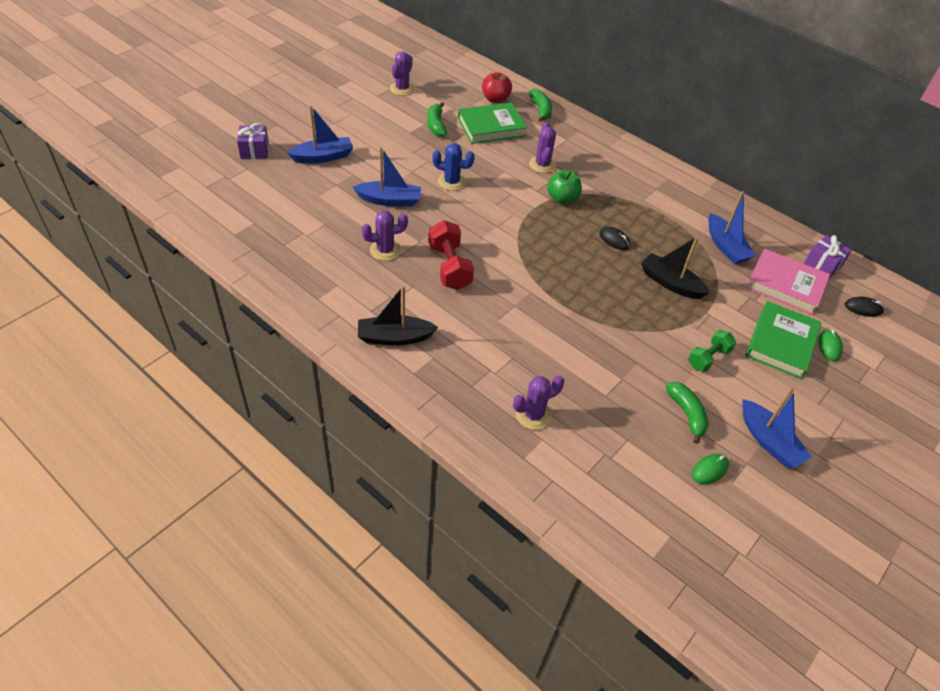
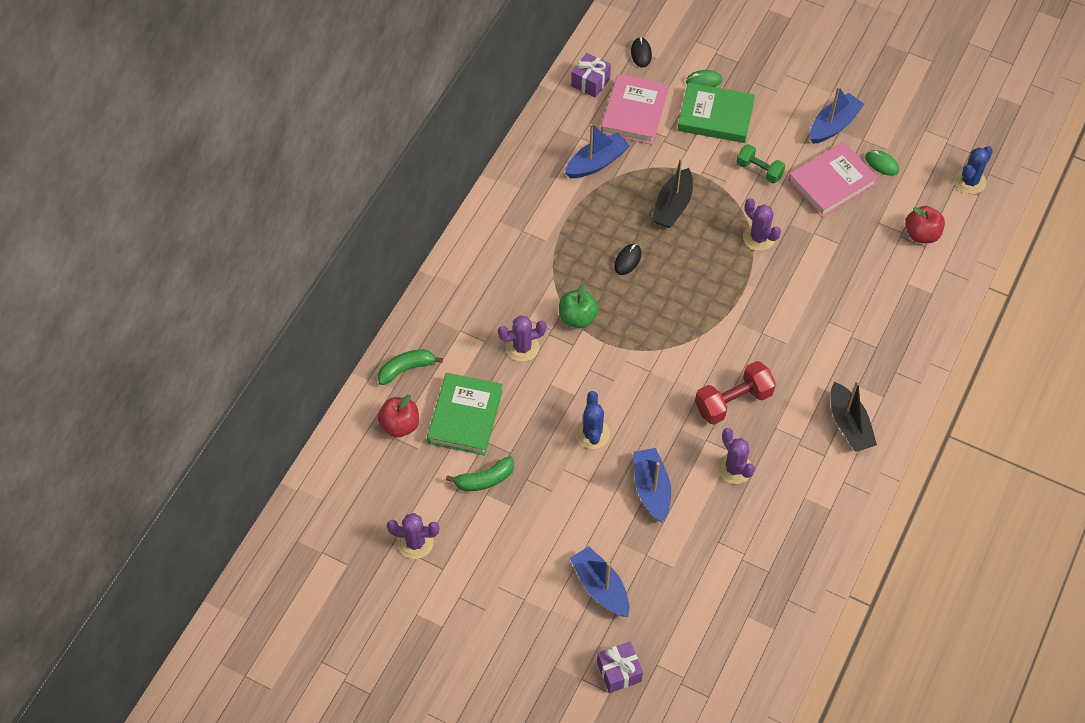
camera: 100 degrees left, 10 degrees up
green book [458,102,527,144] -> green book turned 45 degrees clockwise [427,373,503,456]
purple cactus [513,376,565,430] -> purple cactus moved to [743,198,781,251]
green banana [666,382,709,444] -> pink book [788,142,878,217]
none -> red apple [905,206,945,243]
none -> blue cactus [954,146,993,194]

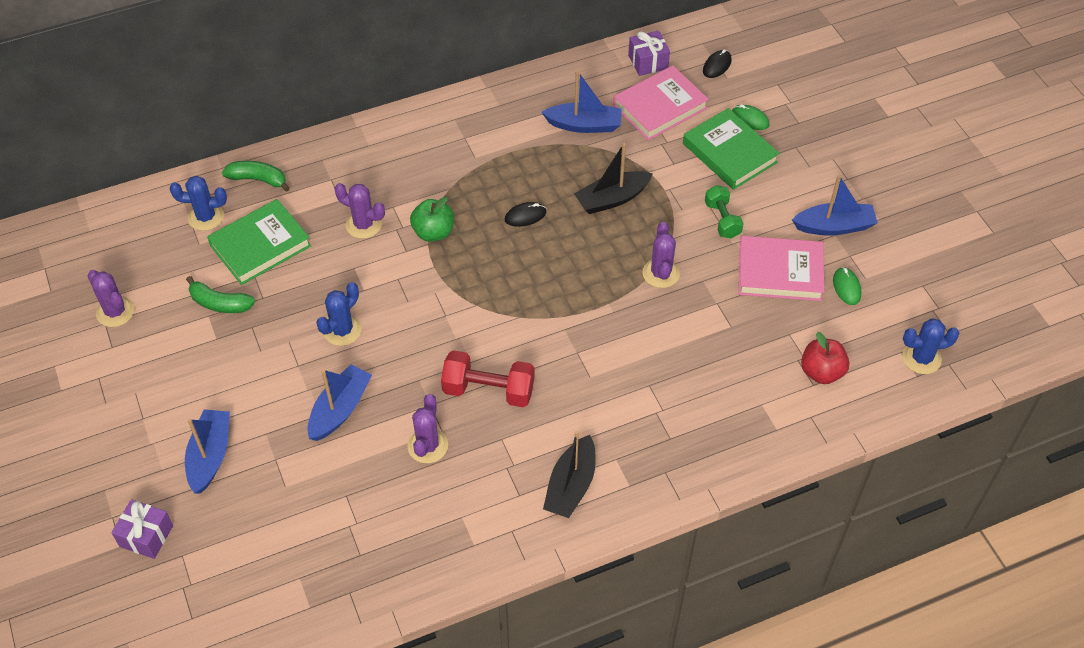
camera: 40 degrees right, 5 degrees down
red apple [378,395,419,437] -> blue cactus [170,176,227,231]

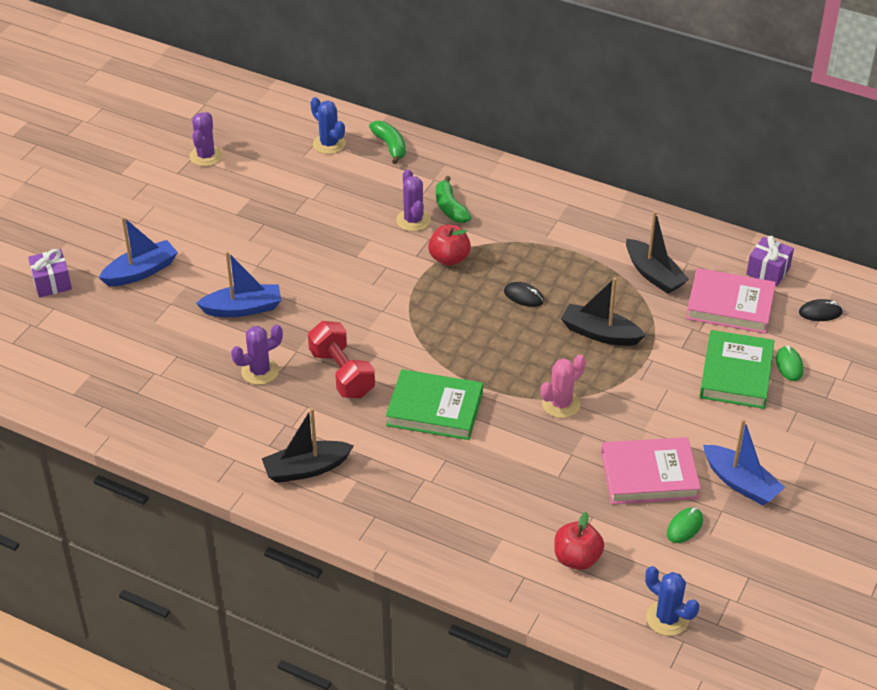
camera: 50 degrees right, 10 degrees down
green banana [186,276,255,313] -> green banana moved to [436,176,472,223]
green book [207,199,311,285] -> green book moved to [386,369,483,440]
blue cactus [316,282,362,346] -> none
green apple [410,197,454,242] -> red apple [428,225,471,266]
blue boat [541,71,622,133] -> black boat [626,211,689,294]
purple cactus [643,222,680,288] -> pink cactus [541,355,586,418]
green dumbbell [705,185,744,239] -> none
pink book [739,236,824,301] -> pink book turned 60 degrees counterclockwise [601,437,701,504]

